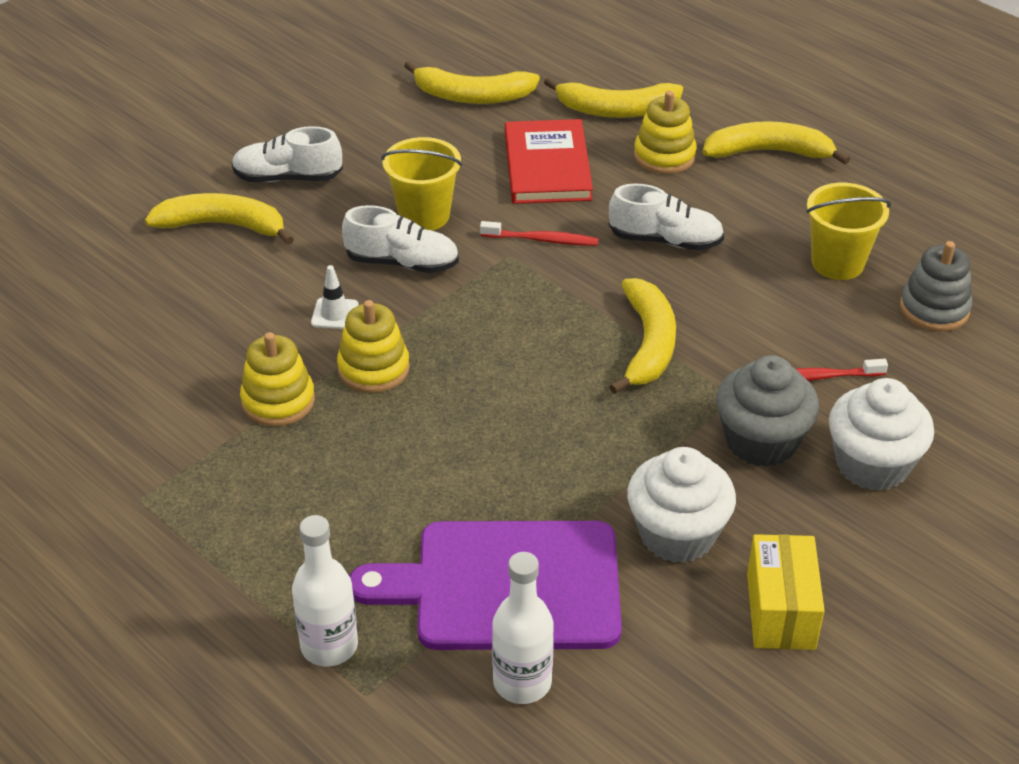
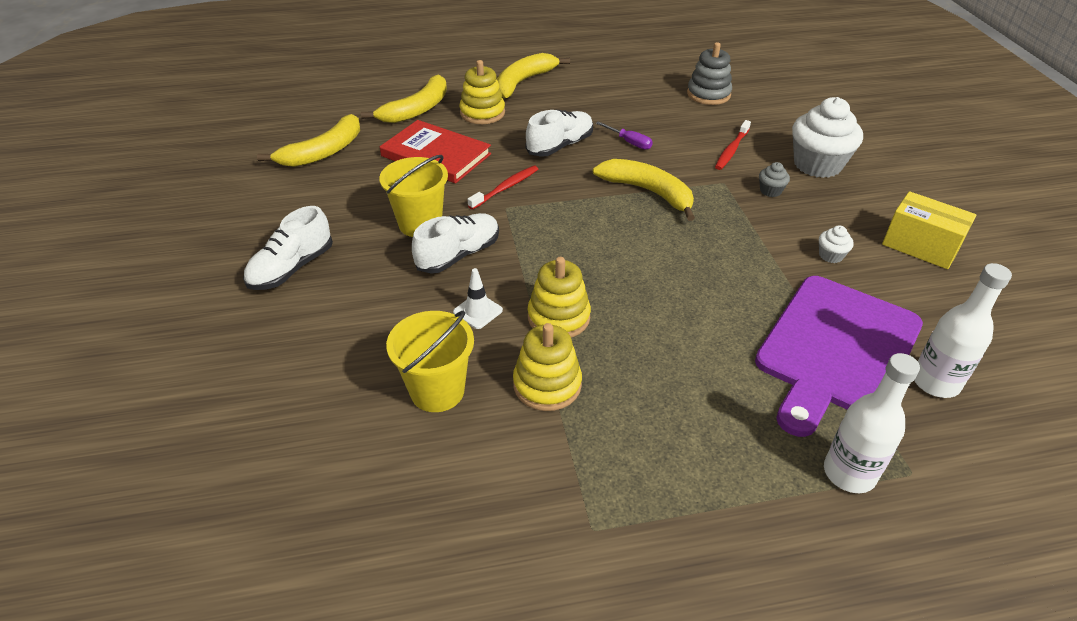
camera: 55 degrees left, 0 degrees up
yellow banana [145,193,294,245] -> none
white cupcake [627,447,736,563] -> white cupcake [819,225,854,263], size x0.43
grey cupcake [716,355,819,467] -> grey cupcake [759,162,790,197], size x0.43
yellow bucket [806,183,891,280] -> yellow bucket moved to [386,310,474,412]
none -> purple screwdriver [596,121,653,150]

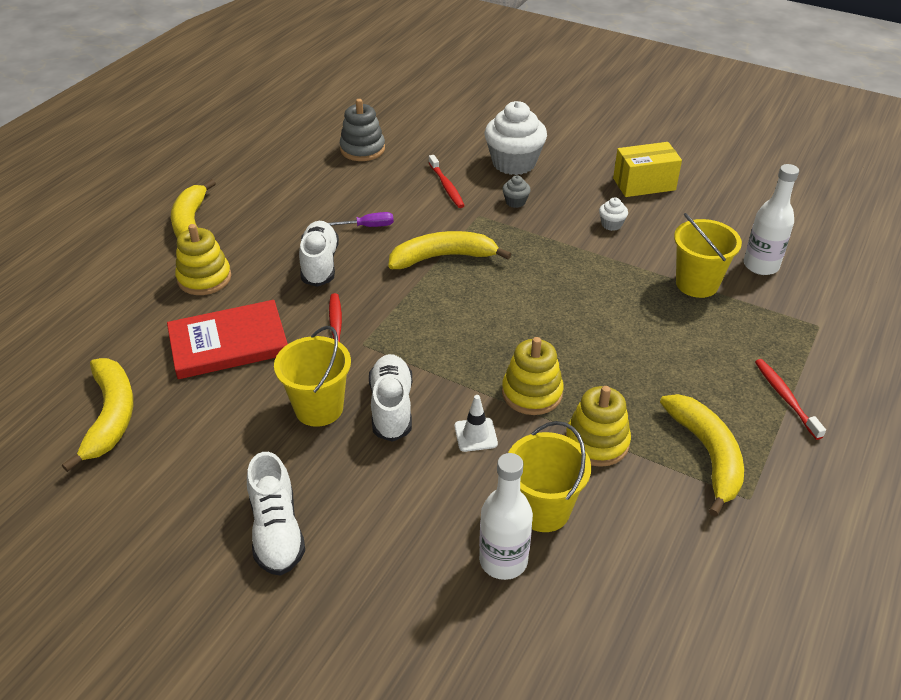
camera: 50 degrees left, 0 degrees up
yellow banana [361,74,447,123] -> yellow banana moved to [660,394,744,517]
purple cutting board [755,276,923,437] -> yellow bucket [674,213,742,298]
white bottle [824,353,920,493] -> white bottle moved to [479,453,533,580]
none -> red toothbrush [755,359,826,440]

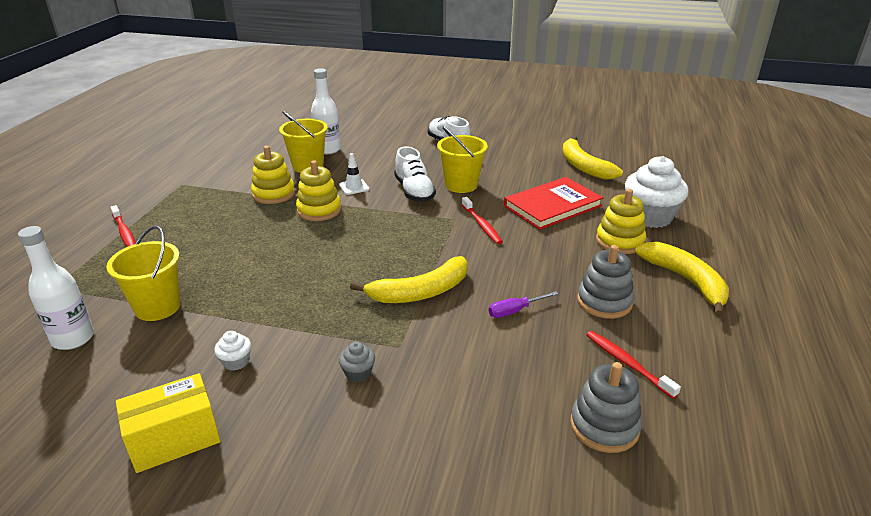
camera: 165 degrees right, 10 degrees down
white shoe [299,221,339,287] -> none
red toothbrush [429,155,465,208] -> red toothbrush moved to [587,331,681,399]
white cupcake [485,101,547,175] -> white cupcake moved to [625,156,689,228]
yellow banana [660,394,744,517] -> none
none -> grey stacking toy [577,245,634,319]

